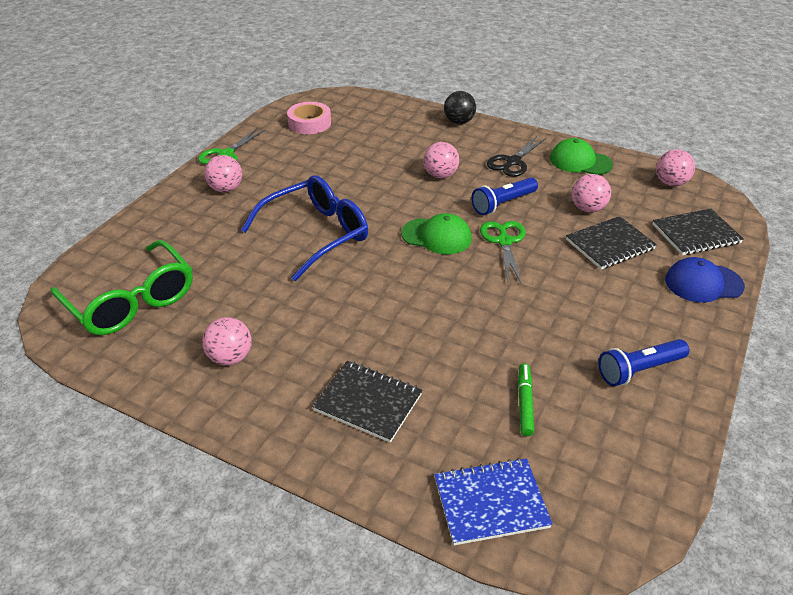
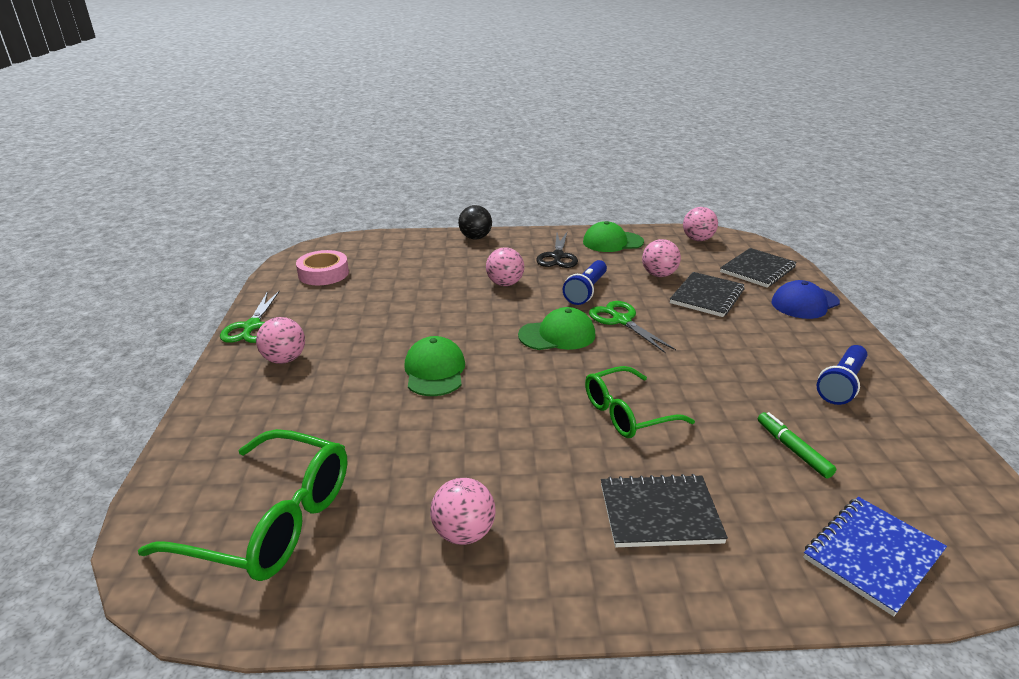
camera: 30 degrees left, 10 degrees down
blue glasses [241,175,368,281] -> green cap [404,336,465,396]
none -> green glasses [585,366,695,438]

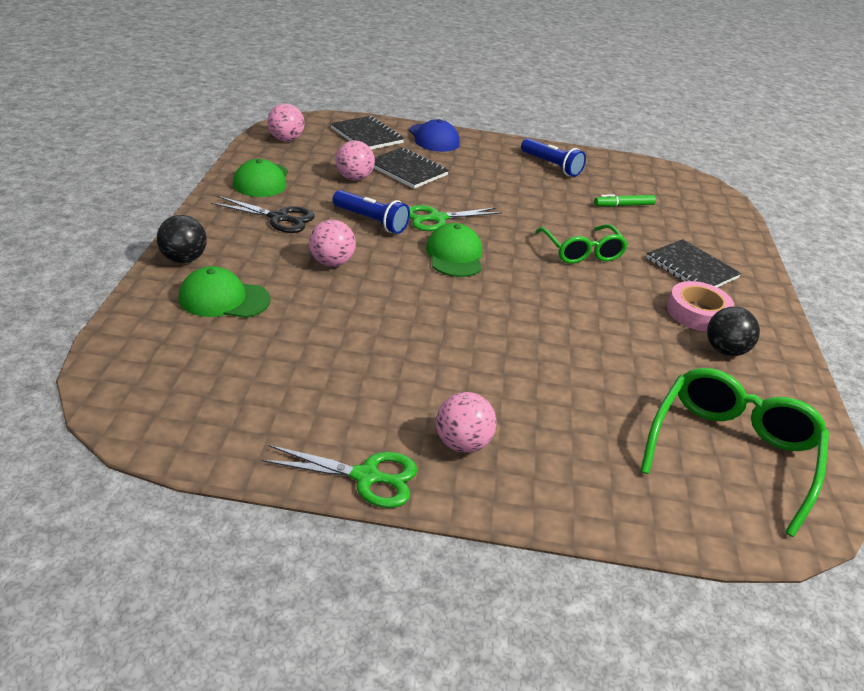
camera: 85 degrees left, 5 degrees up
pink tape [296,250,349,285] -> pink tape moved to [667,281,734,332]
green cap [404,336,465,396] -> green cap moved to [179,266,271,318]
pink ball [430,478,496,545] -> black ball [707,307,760,356]
black notebook [601,474,728,547] -> black notebook turned 45 degrees counterclockwise [646,239,741,287]
blue notebook [803,497,947,617] -> none

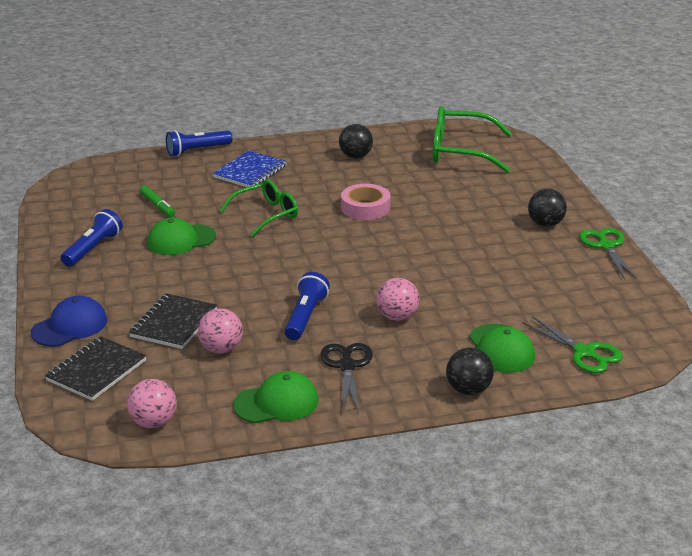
camera: 105 degrees left, 5 degrees down
green scissors [409,205,502,231] -> green scissors moved to [523,316,623,373]
green cap [426,223,482,277] -> green cap moved to [147,218,216,255]
pink ball [436,392,497,453] -> black ball [528,189,567,227]
black notebook [646,239,741,287] -> blue notebook [213,150,287,187]
pink tape [667,281,734,332] -> pink tape moved to [341,184,390,220]
none -> blue flashlight [166,130,232,156]

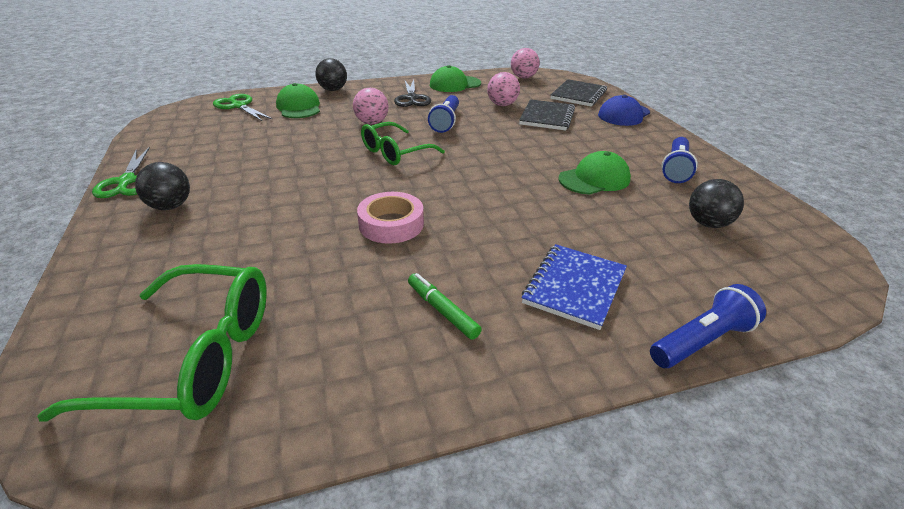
camera: 175 degrees right, 5 degrees up
green marker [139,185,175,217] -> green marker moved to [408,273,482,340]
green glasses [220,179,298,237] -> green glasses moved to [361,122,445,165]
black ball [339,124,373,158] -> black ball moved to [689,179,744,228]

